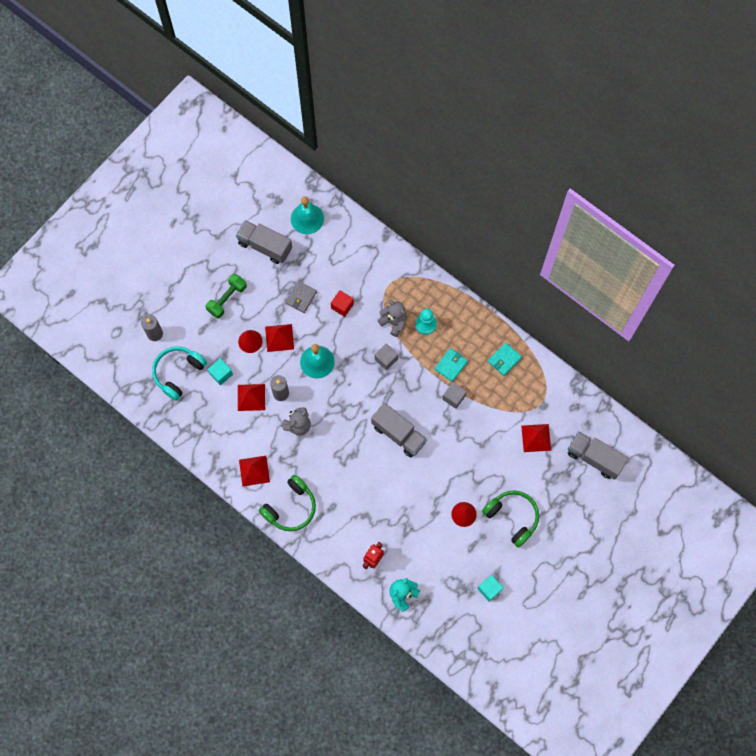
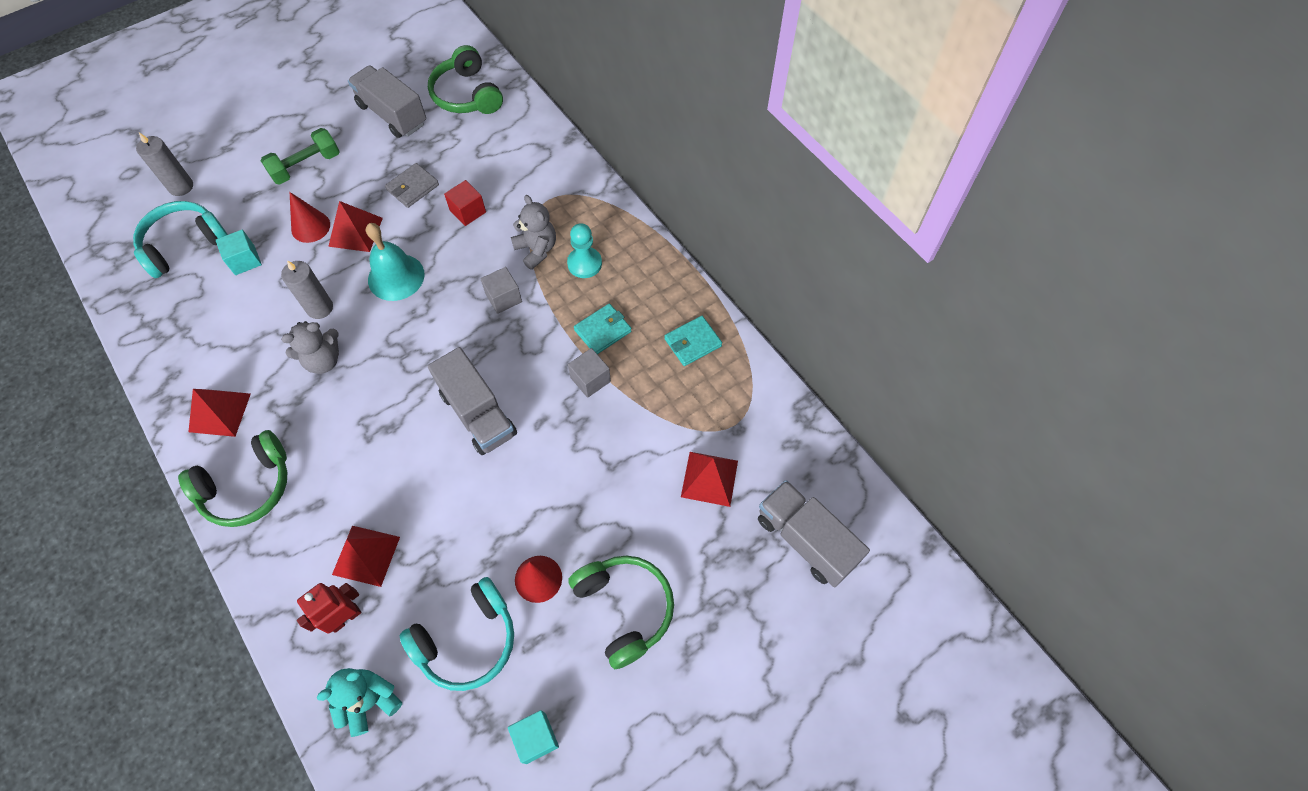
camera: 15 degrees right, 10 degrees down
red pyramid [238,384,265,411] -> red pyramid moved to [332,526,400,587]
turquoise bell [291,197,324,234] -> green headphones [428,45,503,114]
none -> turquoise headphones [399,577,514,691]

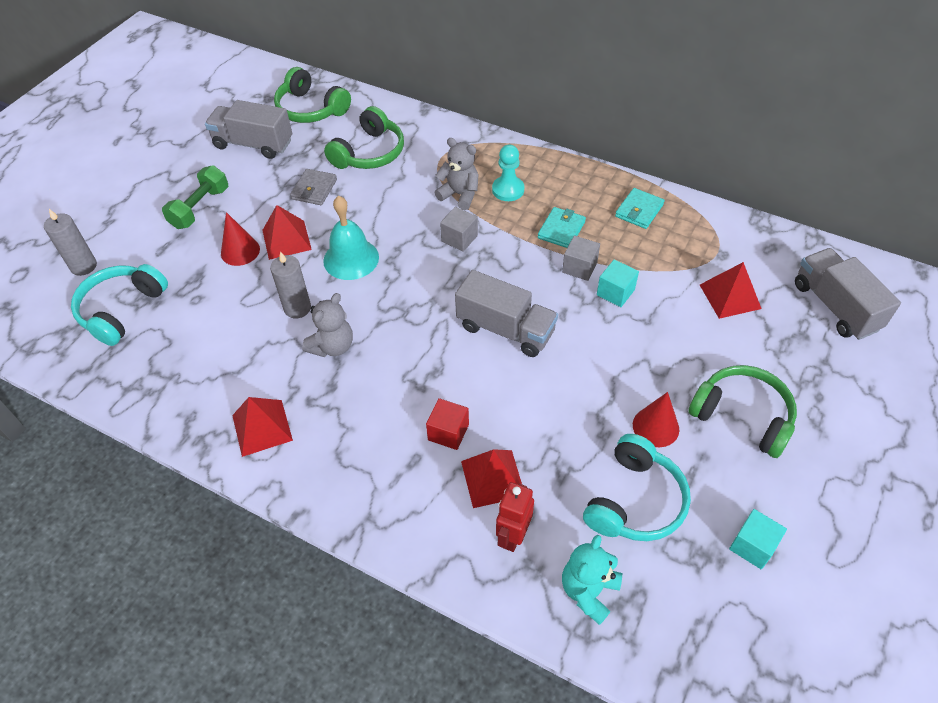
camera: 25 degrees left, 10 degrees down
green headphones [178,430,287,527] -> green headphones moved to [324,106,404,169]
turquoise cube [216,229,262,275] -> turquoise cube moved to [597,259,639,307]
red cube [444,180,486,226] -> red cube moved to [426,398,469,450]
grey truck [758,480,870,587] -> grey truck turned 45 degrees clockwise [795,248,901,340]

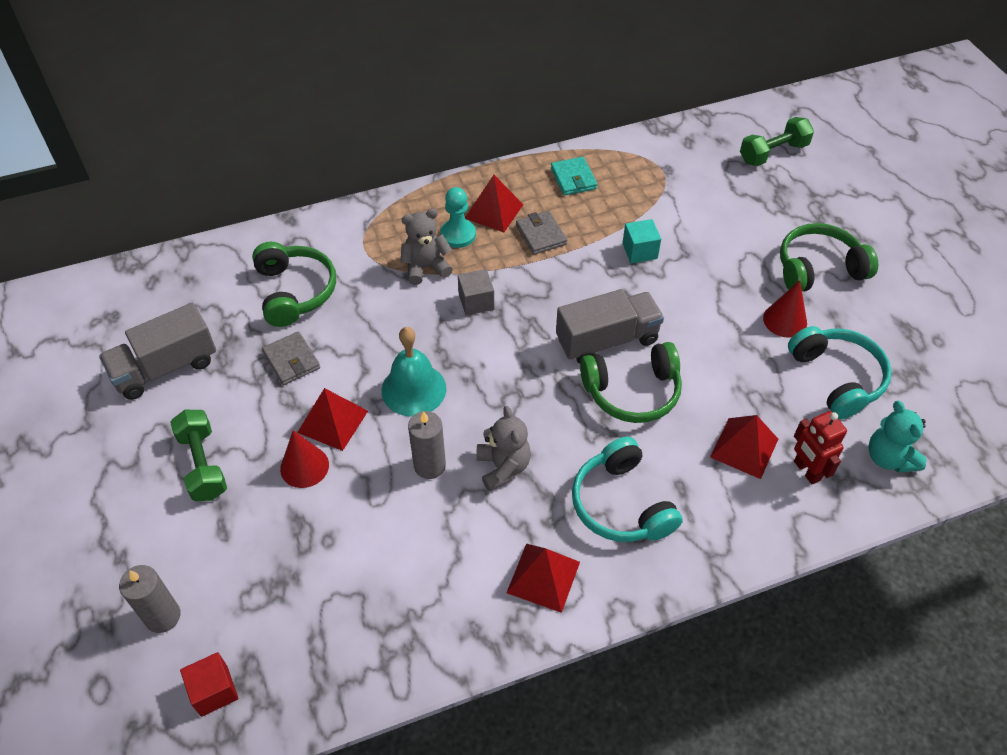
camera: 50 degrees left, 0 degrees up
turquoise headphones [71,264,168,346] -> turquoise headphones moved to [572,437,683,542]
green headphones [274,67,351,123] -> green headphones moved to [580,342,682,423]
red cube [426,398,469,450] -> red cube moved to [180,652,239,717]
turquoise wallet [538,207,586,248] -> grey wallet [516,211,567,255]
grey cube [562,235,600,281] -> none
red pyramid [700,262,762,319] -> red pyramid moved to [465,175,524,233]
turquoise cube [729,509,787,569] -> none
grey truck [795,248,901,340] -> green dumbbell [740,117,814,166]

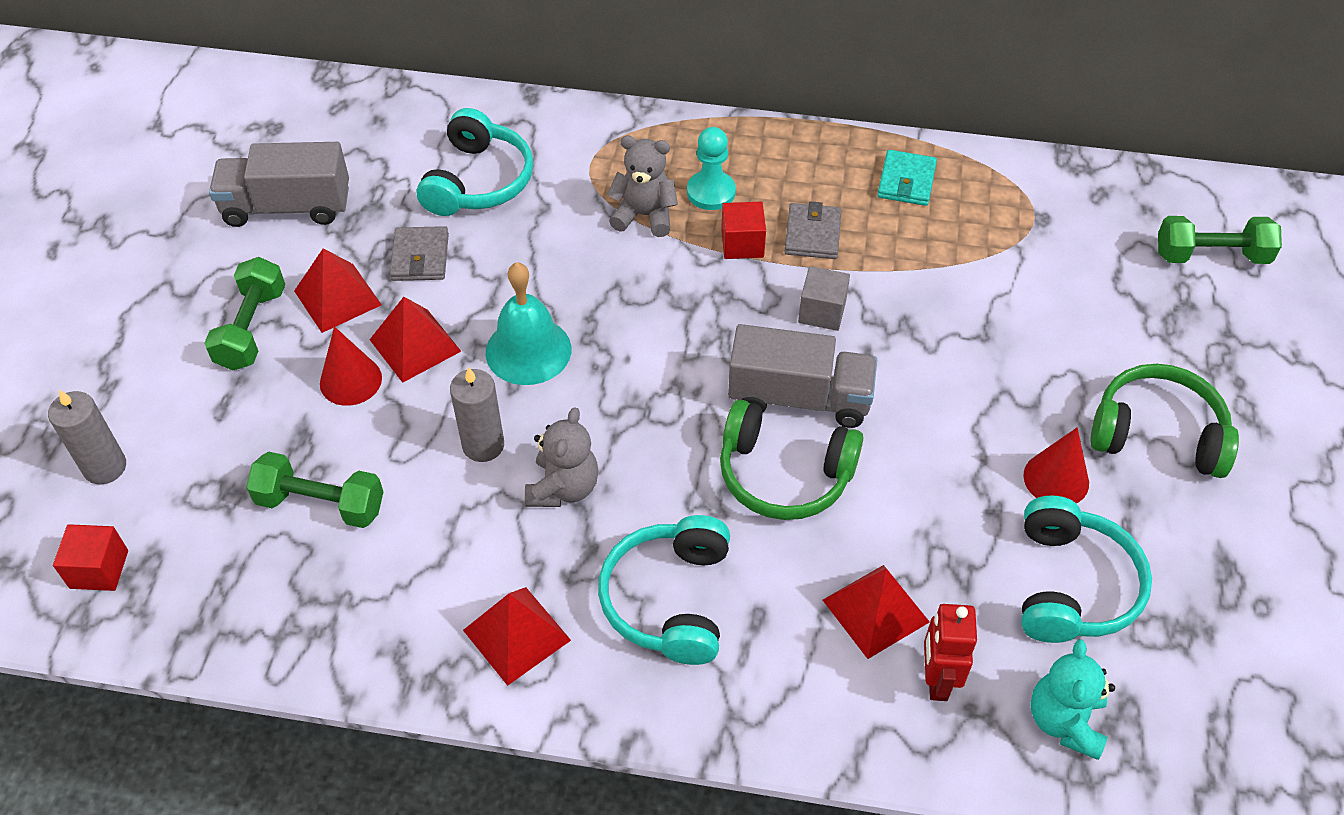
camera: 30 degrees right, 0 degrees up
green headphones [252,242,336,327] -> turquoise headphones [417,108,533,216]
grey cube [458,269,494,316] -> grey cube moved to [798,266,850,331]
red pyramid [465,175,524,233] -> red pyramid moved to [294,248,382,333]
turquoise cube [622,219,661,263] -> none
none -> green dumbbell [246,452,383,528]
none -> red cube [721,202,766,259]

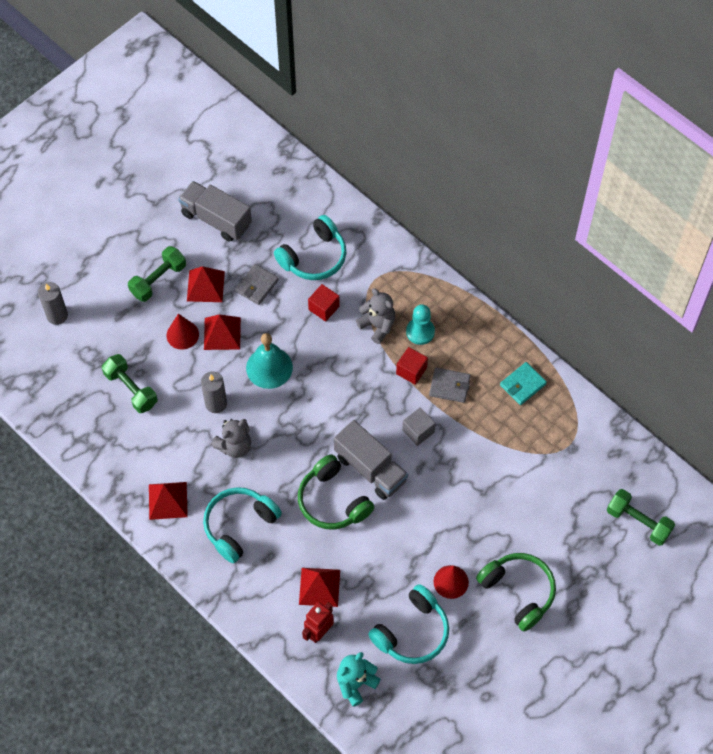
camera: 35 degrees right, 10 degrees up
red cube [53,524,128,591] -> red cube moved to [308,284,340,322]
grey wallet [784,201,841,259] -> grey wallet turned 60 degrees clockwise [429,368,471,403]

